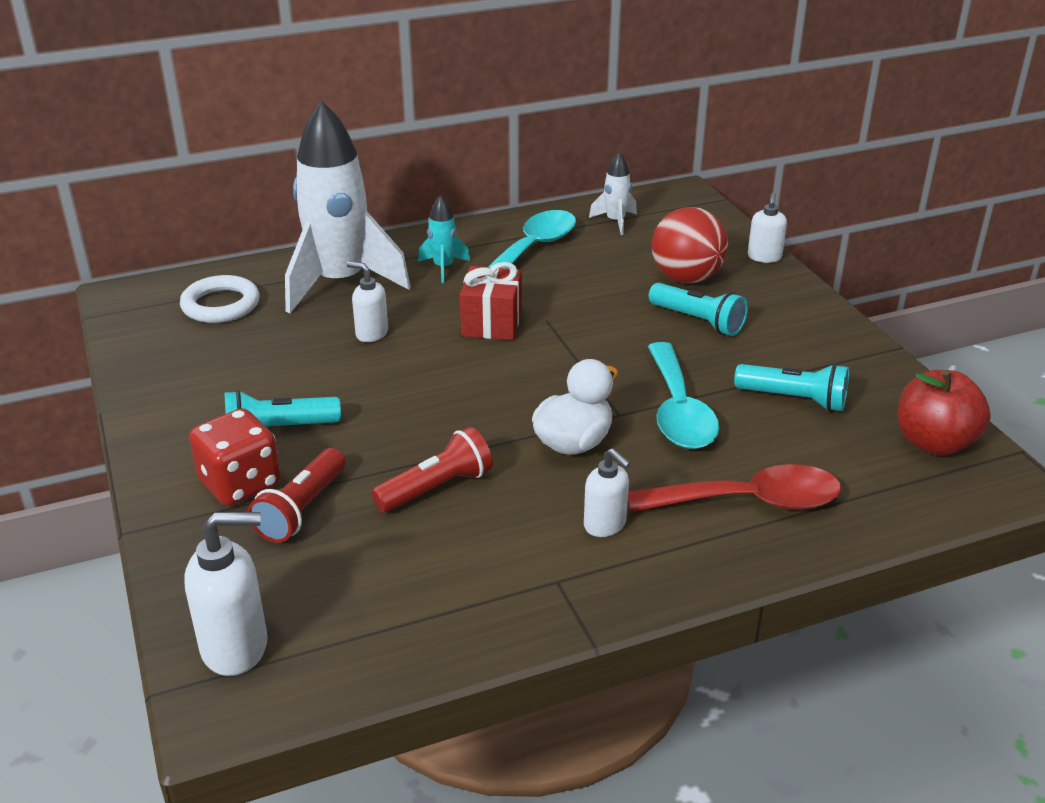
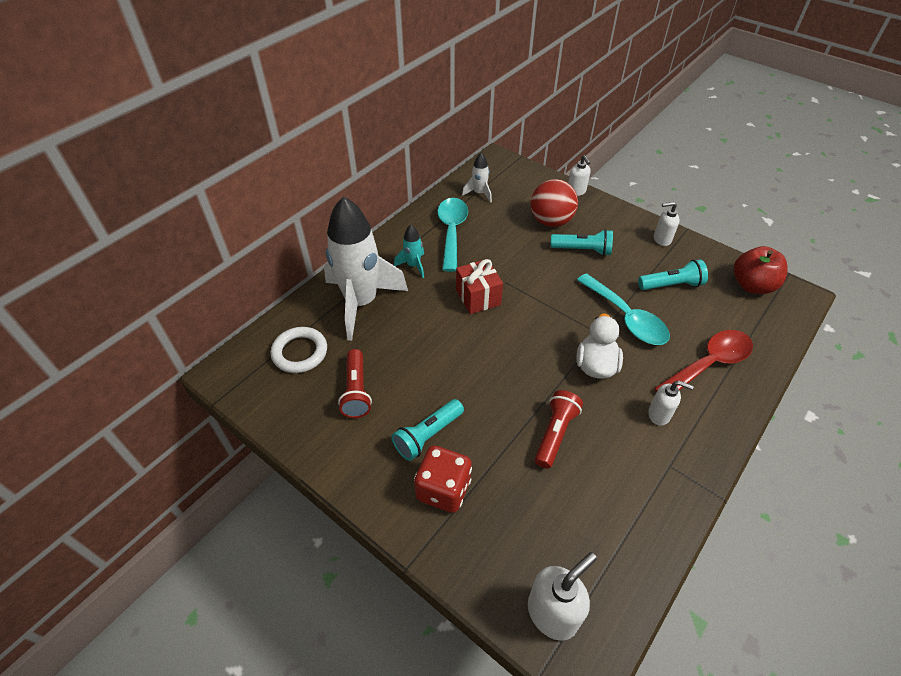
camera: 30 degrees left, 15 degrees up
red flashlight [248,448,346,543] -> red flashlight moved to [338,349,372,418]
white soap dispenser [347,261,388,342] -> white soap dispenser moved to [654,202,679,246]

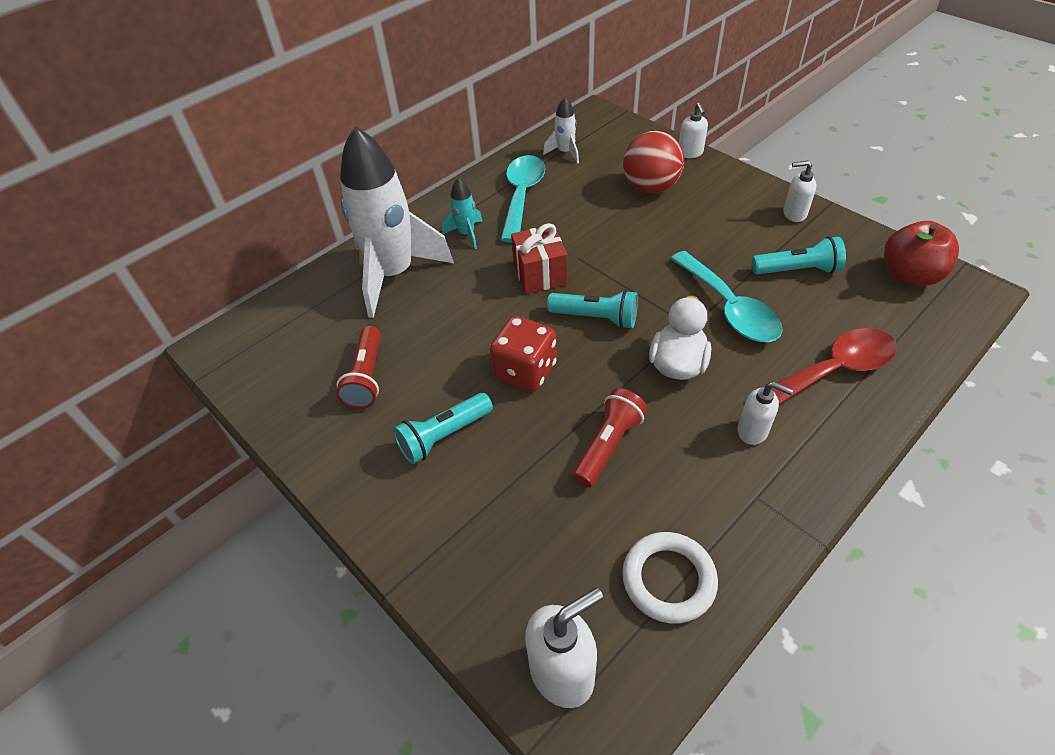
camera: 10 degrees right, 0 degrees up
white ring [271,327,327,373] -> white ring moved to [622,532,718,624]
red dice [414,446,472,513] -> red dice moved to [490,316,557,392]
turquoise flashlight [551,229,613,256] -> turquoise flashlight moved to [547,290,638,329]

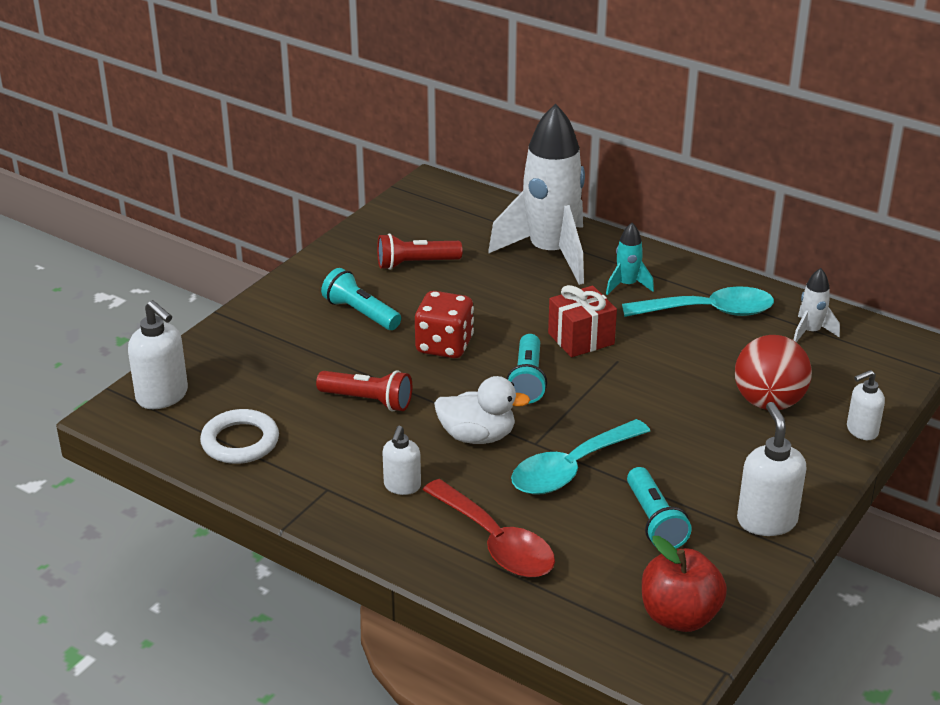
camera: 75 degrees right, 15 degrees down
white soap dispenser [783,160,817,222] -> white soap dispenser [737,402,807,536], size x1.58

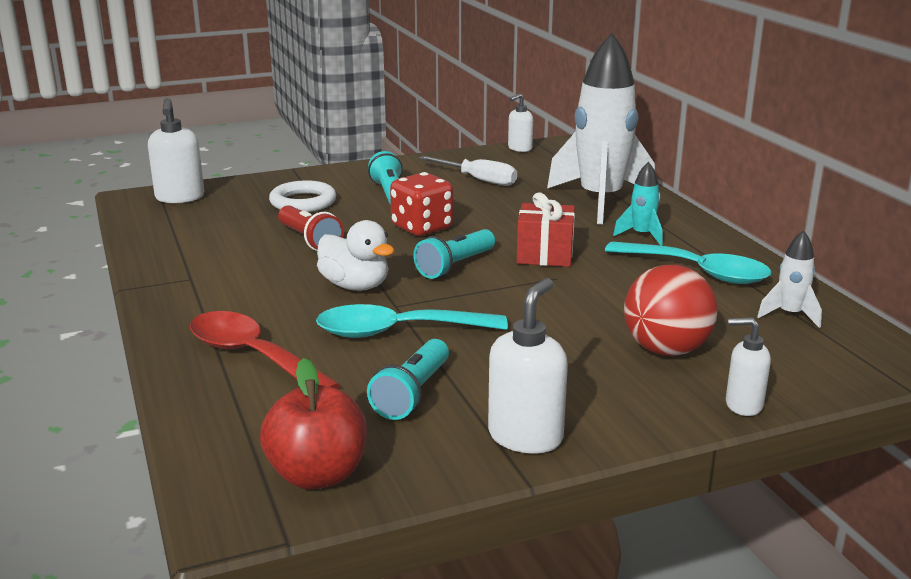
camera: 35 degrees right, 10 degrees down
white ring [200,409,279,464] -> white ring moved to [269,180,336,212]
red flashlight [377,233,462,270] -> white screwdriver [419,156,517,186]
white soap dispenser [382,426,421,495] -> white soap dispenser moved to [508,93,533,152]
red spoon [422,479,555,577] -> red spoon turned 135 degrees clockwise [190,311,340,389]

